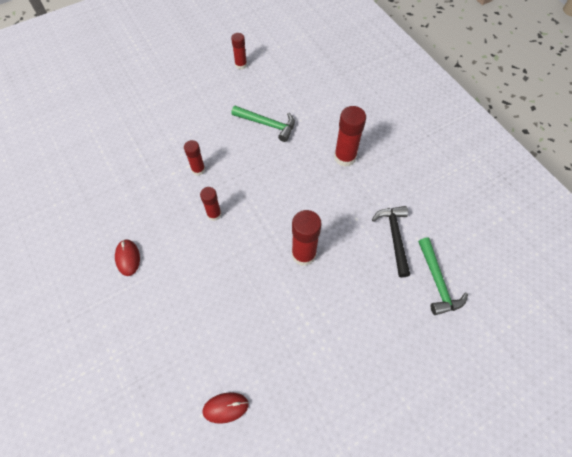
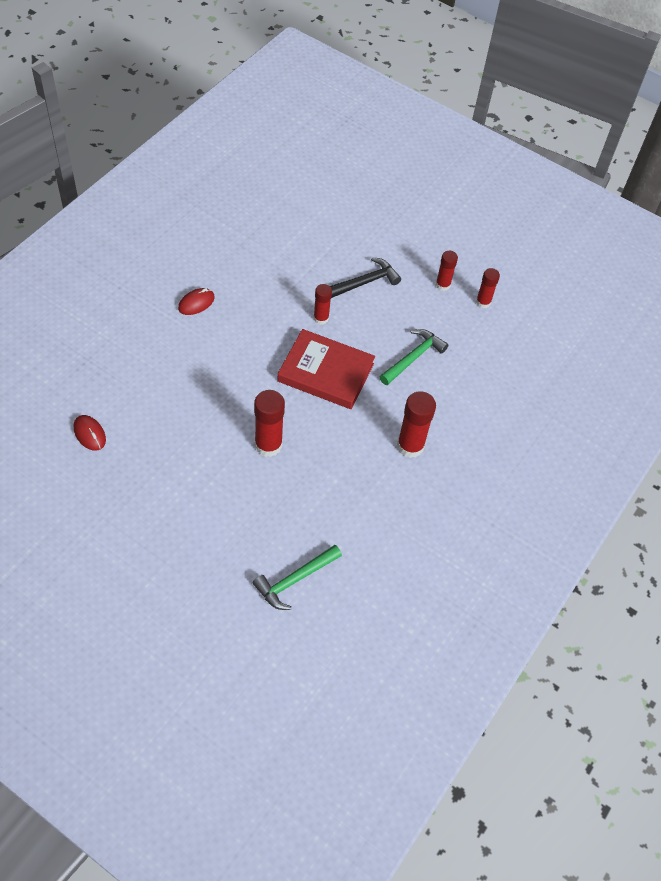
camera: 60 degrees right, 5 degrees down
red glue stick [200,187,222,221] -> red glue stick moved to [436,251,458,291]
green hammer [231,106,295,142] -> green hammer turned 135 degrees counterclockwise [380,329,449,385]
black hammer [372,206,410,278] -> black hammer moved to [330,257,401,298]
none -> red book [277,329,375,409]

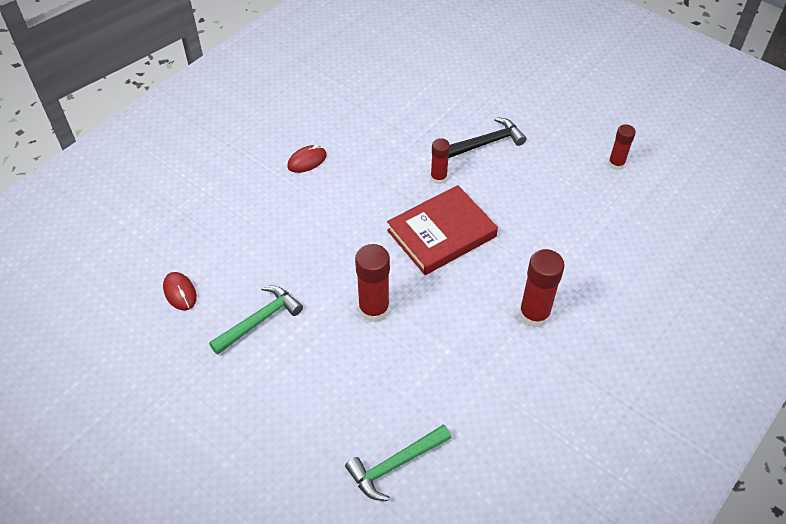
camera: 10 degrees right, 5 degrees down
red book [277,329,375,409] -> red book turned 60 degrees counterclockwise [387,185,498,275]
green hammer [380,329,449,385] -> green hammer moved to [209,285,303,355]
red glue stick [436,251,458,291] -> none

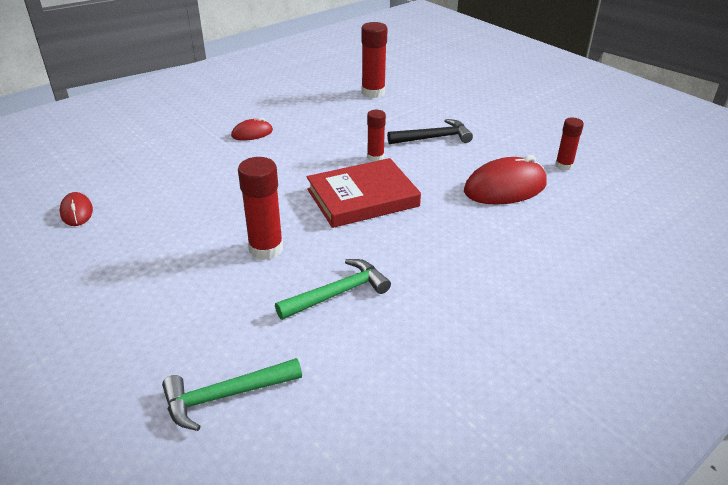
camera: 10 degrees right, 15 degrees down
green hammer [209,285,303,355] -> green hammer moved to [275,259,391,320]
red glue stick [519,249,565,328] -> red glue stick moved to [361,22,388,98]
none -> red mouse [464,155,547,205]

